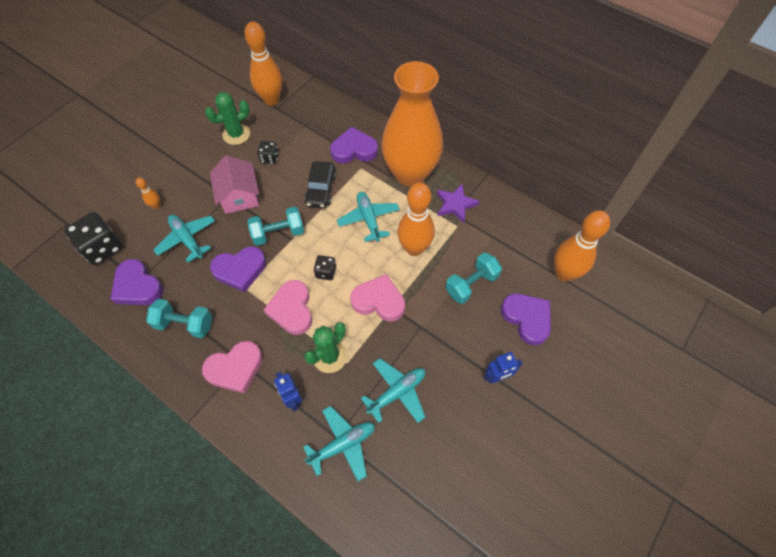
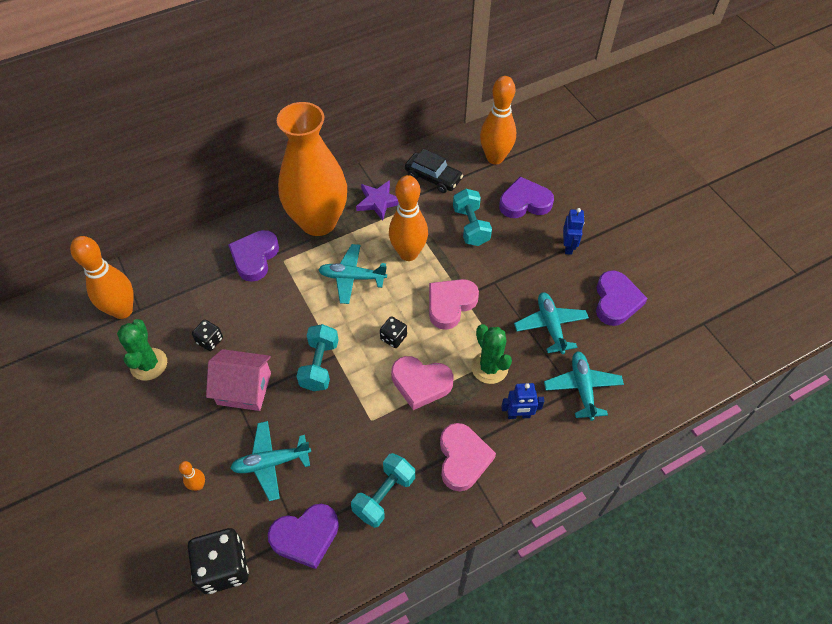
camera: 65 degrees left, 5 degrees down
purple heart [210,247,266,292] -> purple heart moved to [596,270,648,326]
black car [304,161,336,208] -> black car moved to [405,149,463,193]

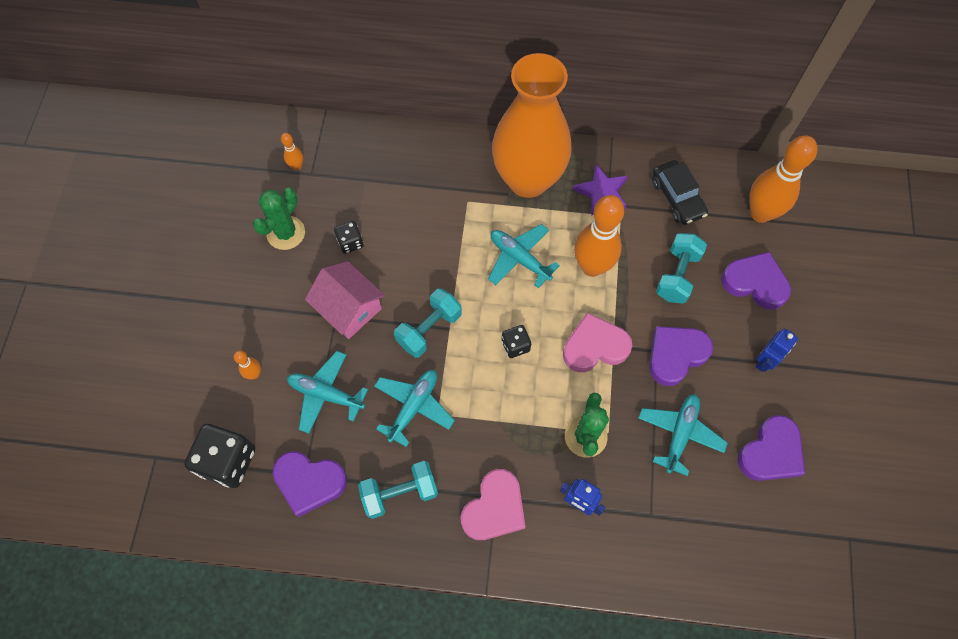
camera: 35 degrees right, 10 degrees up
orange bowling pin [70,236,133,319] -> orange bowling pin [281,133,303,171], size x0.44
purple heart [228,230,279,282] -> purple heart moved to [649,326,713,386]
pink heart [391,356,454,410] -> none
turquoise plane [544,351,624,421] -> turquoise plane moved to [374,370,455,447]

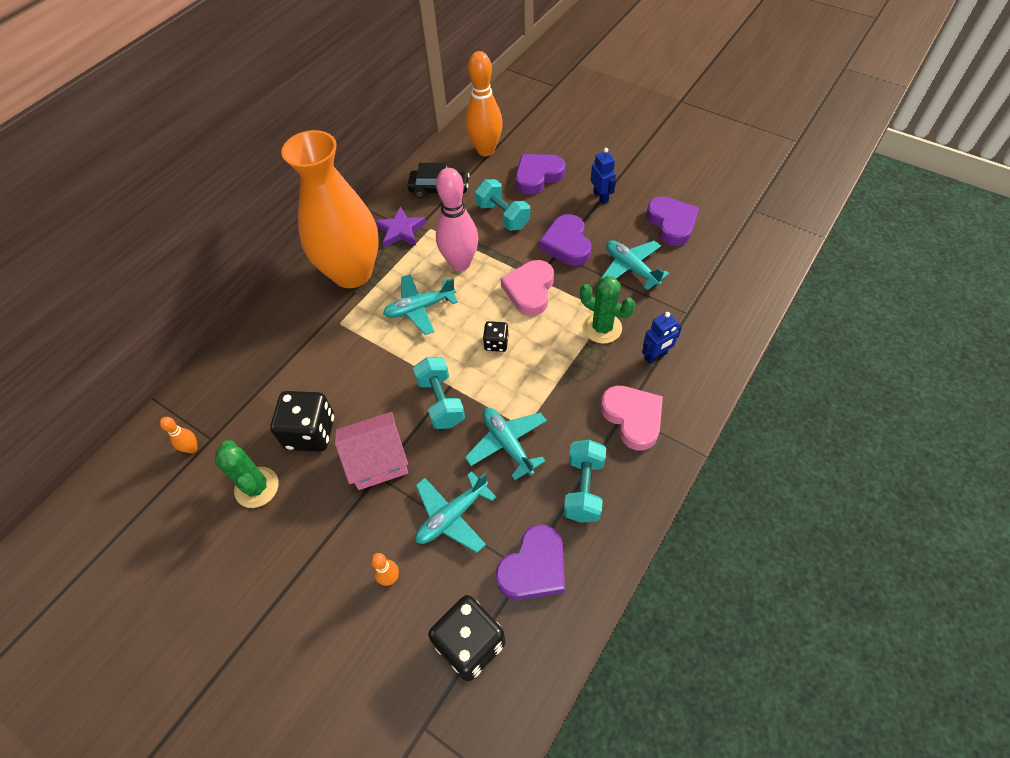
camera: 60 degrees left, 10 degrees down
black dice [334,221,364,254] -> black dice [270,391,334,452], size x1.88
orange bowling pin [574,195,624,277] -> pink bowling pin [436,168,478,271]

